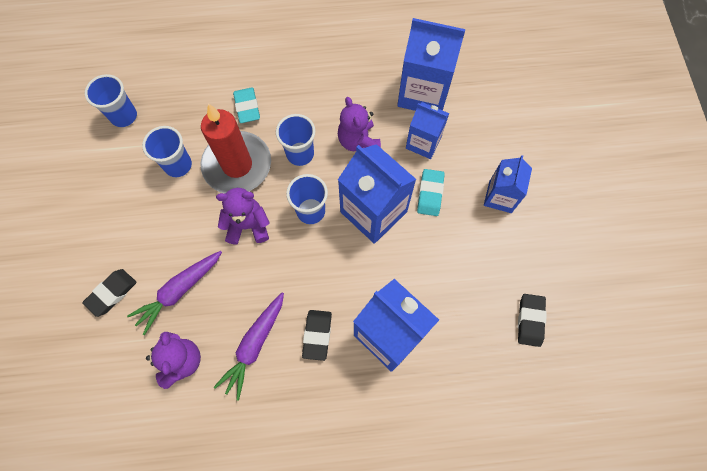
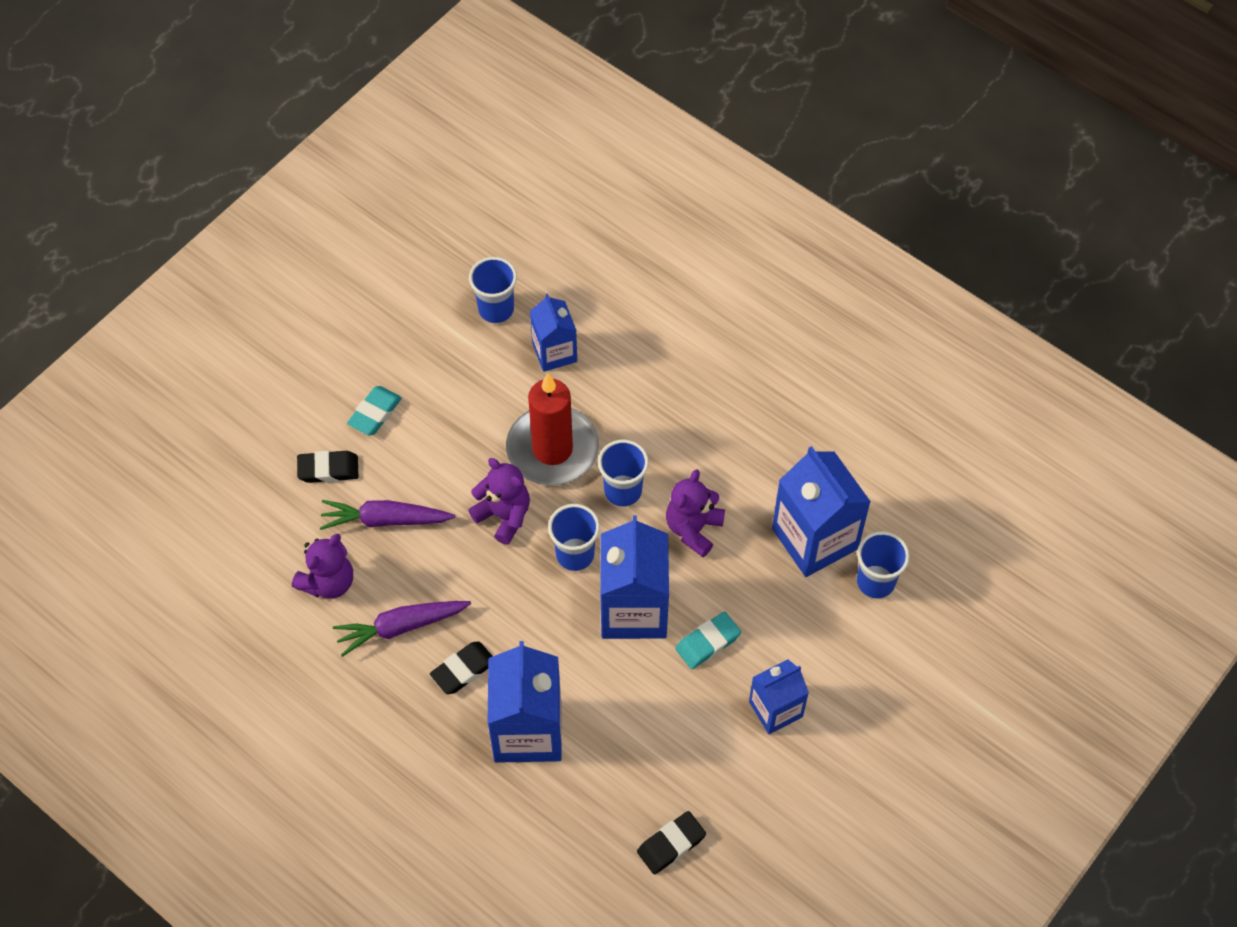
camera: 45 degrees right, 10 degrees down
blue cup [142,126,192,177] -> blue cup moved to [857,531,910,599]
turquoise eraser [233,87,260,123] -> turquoise eraser moved to [347,386,402,435]
blue carton [406,102,449,159] -> blue carton moved to [530,294,577,372]

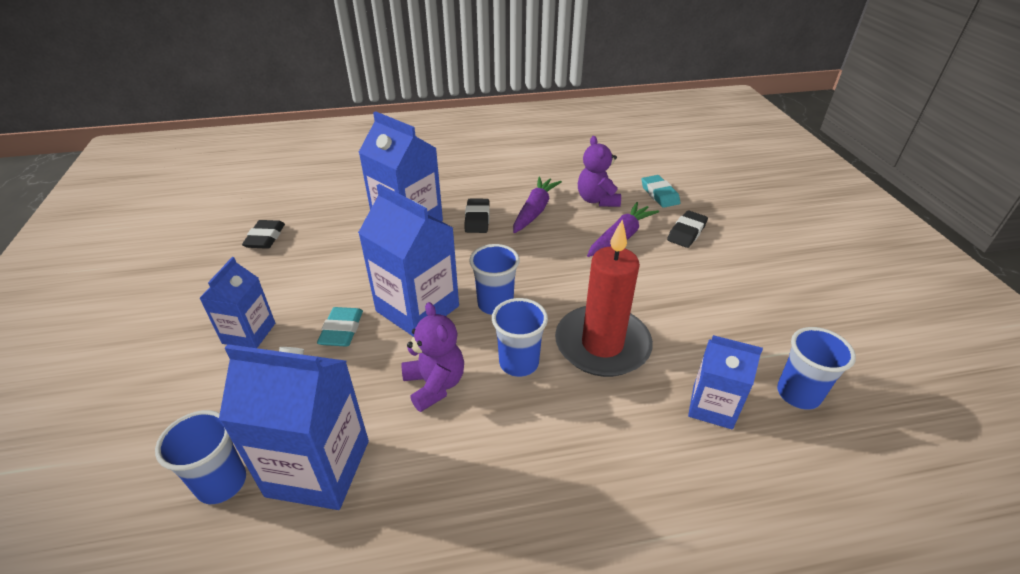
camera: 130 degrees right, 20 degrees down
turquoise eraser [347,386,402,435] -> turquoise eraser moved to [642,175,680,208]
purple teddy bear [468,458,530,545] -> none

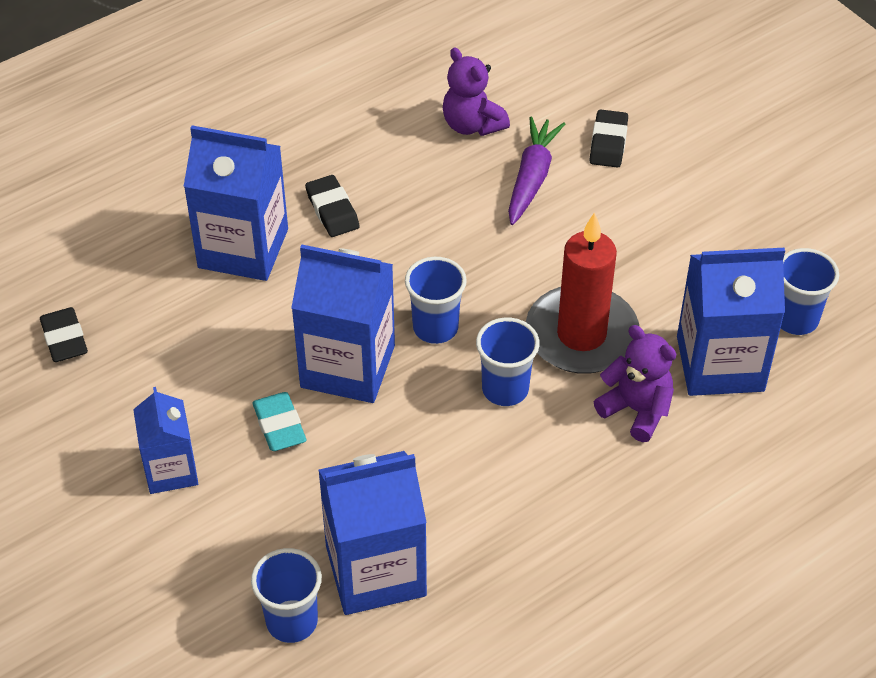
camera: 25 degrees left, 10 degrees up
purple teddy bear [402,302,464,412] -> purple teddy bear moved to [594,325,676,442]
purple carrot [513,176,562,233] -> none
turquoise eraser [642,175,680,208] -> none
blue carton [688,335,763,430] -> blue carton [677,248,785,396], size x1.66

